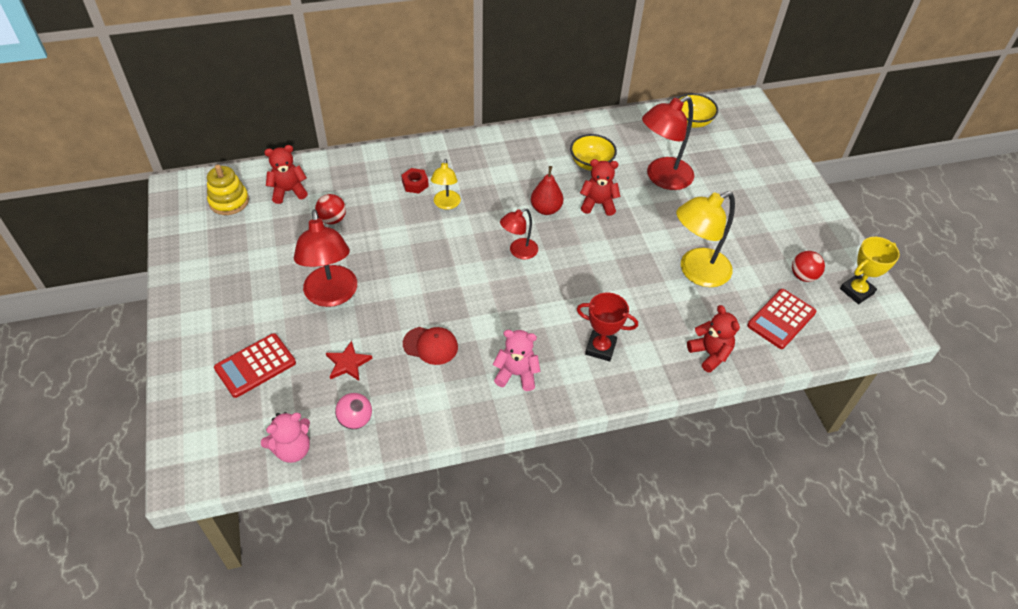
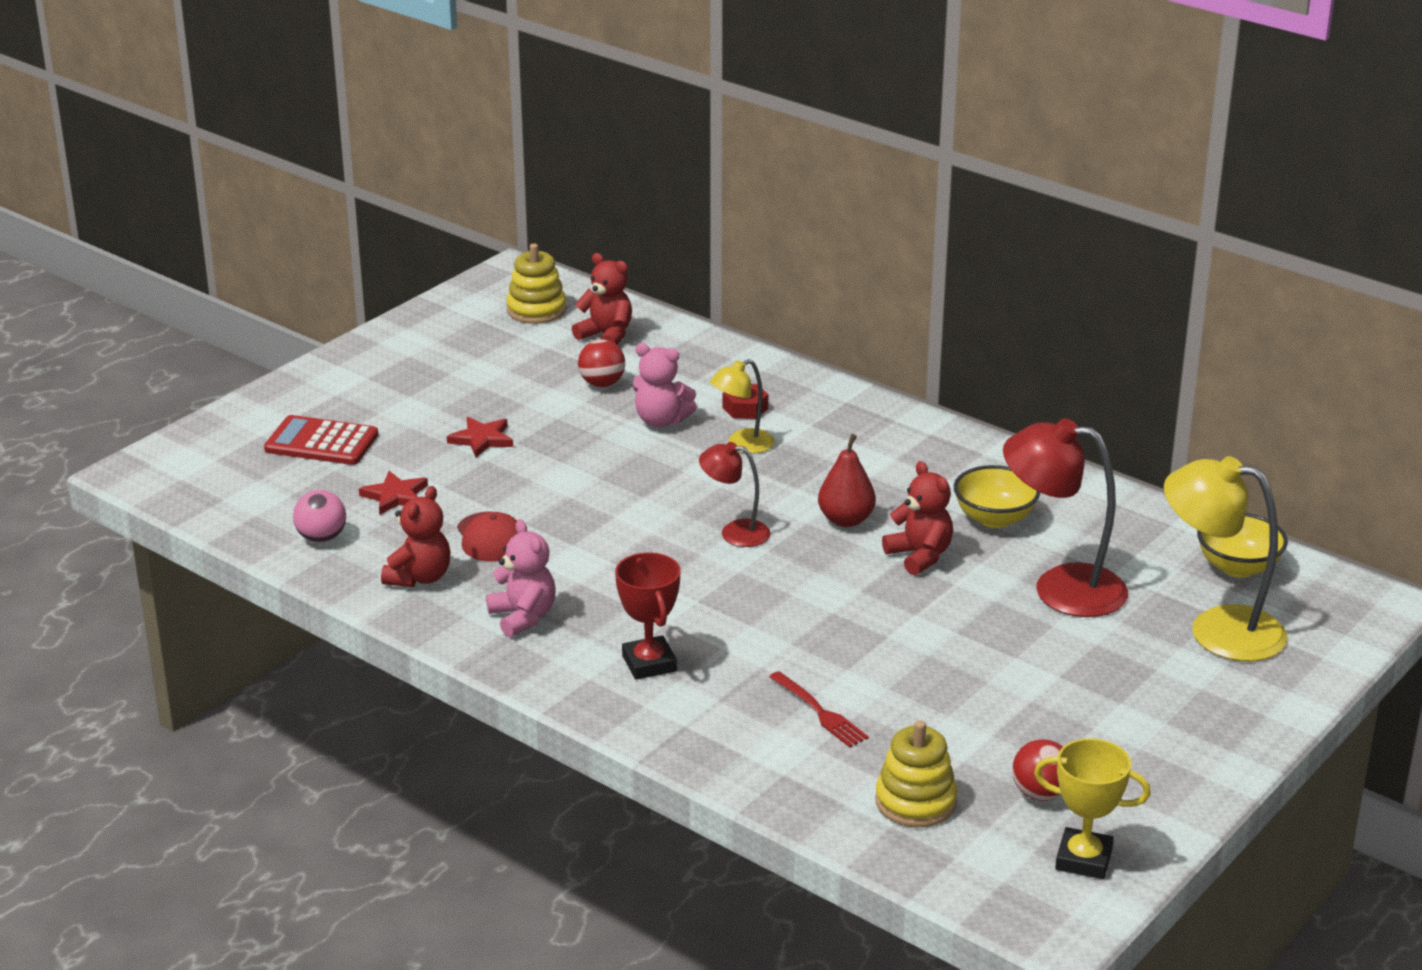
camera: 55 degrees right, 20 degrees down
pink teddy bear [261,412,310,463] -> pink teddy bear moved to [633,343,697,427]
red lamp [294,210,357,307] -> red star [447,417,513,457]
yellow lamp [676,191,735,287] -> yellow lamp moved to [1164,456,1288,661]
red teddy bear [687,305,740,373] -> red teddy bear moved to [381,486,451,587]
red calculator [747,289,816,349] -> yellow stacking toy [875,720,957,827]
none -> red fork [769,671,869,747]

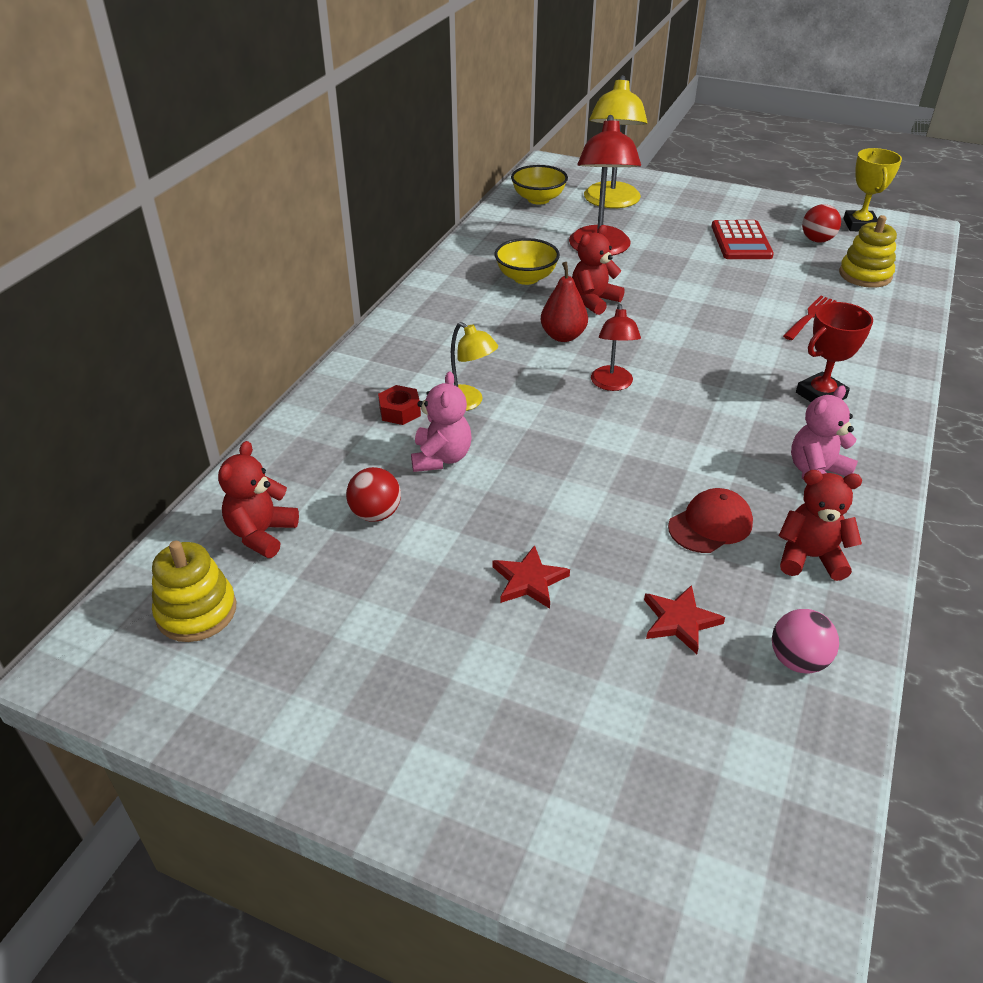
camera: 105 degrees left, 10 degrees up
red calculator [264,415,378,465] -> red calculator moved to [711,220,774,259]

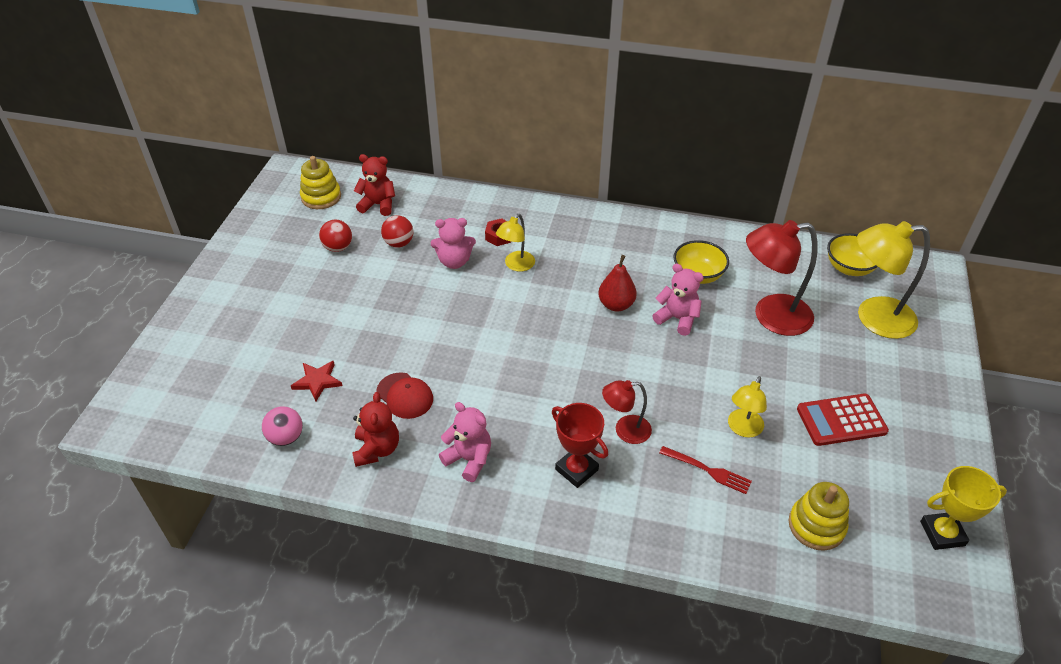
camera: 80 degrees right, 5 degrees up
red star [493,545,570,609] -> none
red teddy bear [572,225,625,315] -> pink teddy bear [652,264,704,336]
red lamp [591,304,641,391] -> red lamp moved to [602,380,652,444]
red ball [802,204,841,242] -> red ball moved to [319,220,352,252]
none -> yellow lamp [728,376,767,438]

